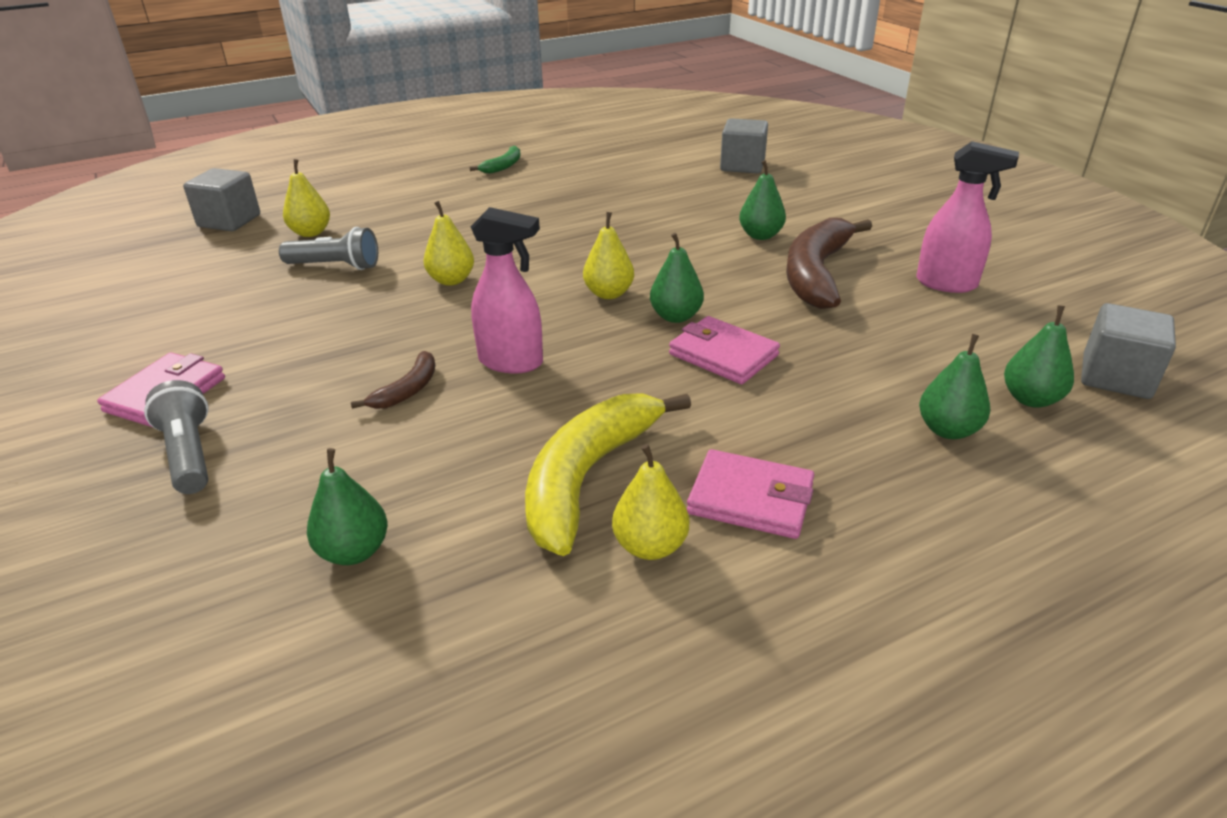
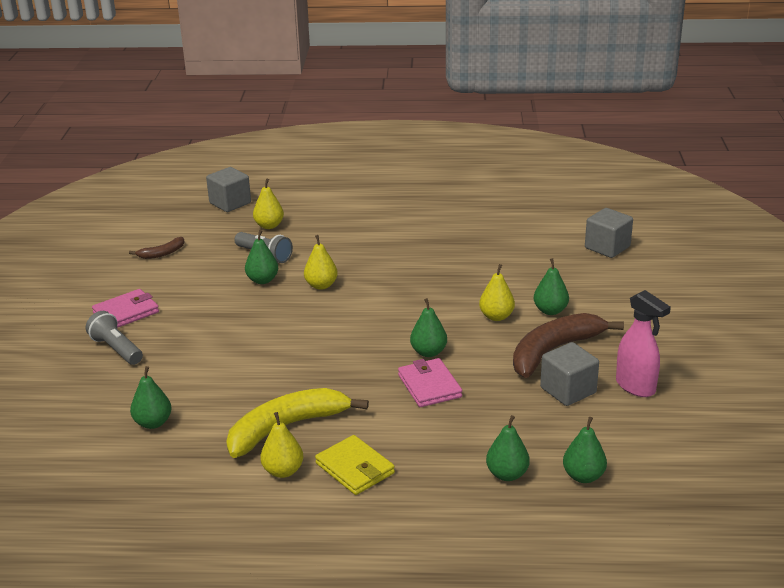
camera: 30 degrees right, 5 degrees down
grey flashlight [144,380,209,494] -> grey flashlight turned 45 degrees counterclockwise [86,311,143,365]
brown banana [351,351,435,409] -> brown banana moved to [129,237,185,259]
green banana [470,146,521,174] -> none
pink spray bottle [471,207,543,373] -> none
yellow pear [583,212,634,299] -> yellow pear moved to [479,264,515,321]
pink wallet [687,449,814,539] -> yellow wallet [315,435,395,495]
grey cube [1081,303,1176,399] -> grey cube moved to [540,342,599,406]
none -> green pear [245,230,278,284]

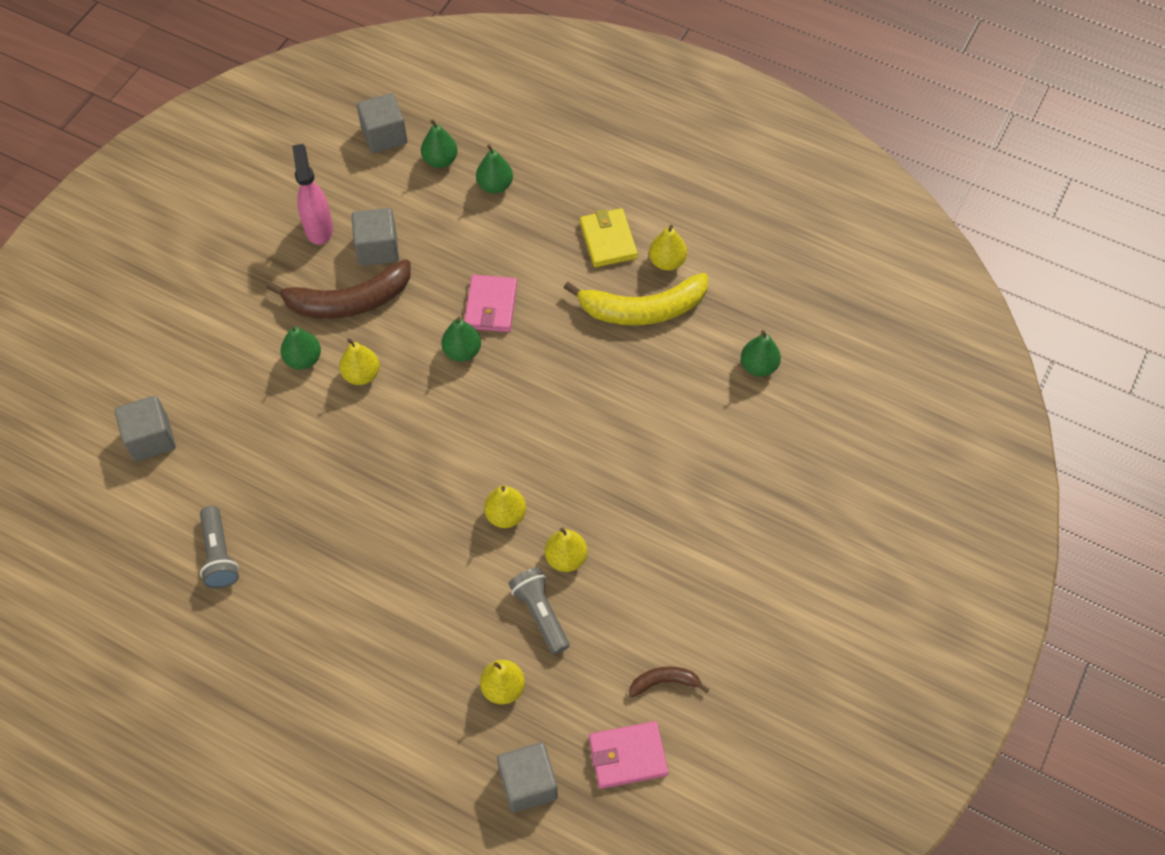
camera: 155 degrees left, 30 degrees up
grey flashlight [86,311,143,365] -> grey flashlight moved to [200,506,239,589]
pink wallet [92,289,159,328] -> pink wallet moved to [589,721,669,789]
green pear [245,230,278,284] -> yellow pear [545,528,587,572]
none -> grey cube [357,93,407,153]

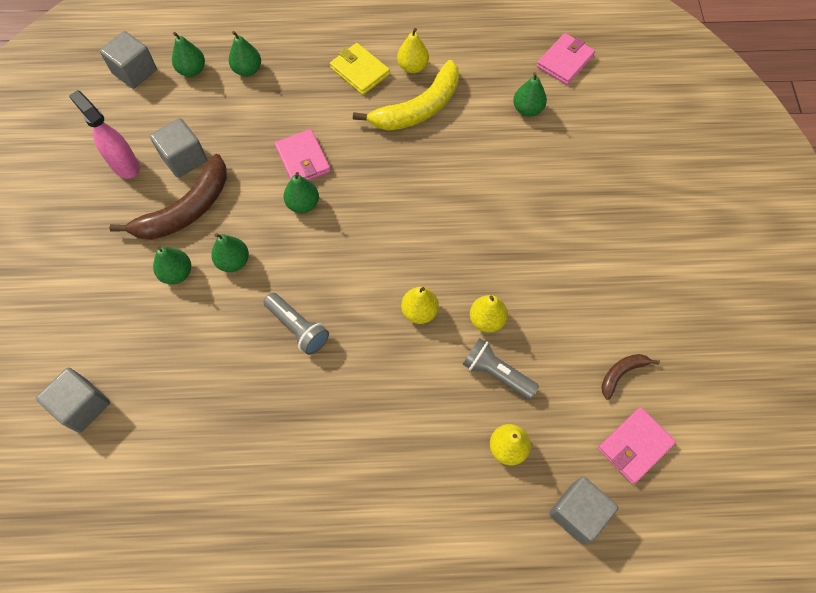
camera: 30 degrees left, 5 degrees up
grey flashlight [200,506,239,589] -> grey flashlight moved to [263,293,329,355]
yellow pear [339,339,380,385] -> green pear [211,233,249,272]
none -> pink wallet [537,33,595,85]

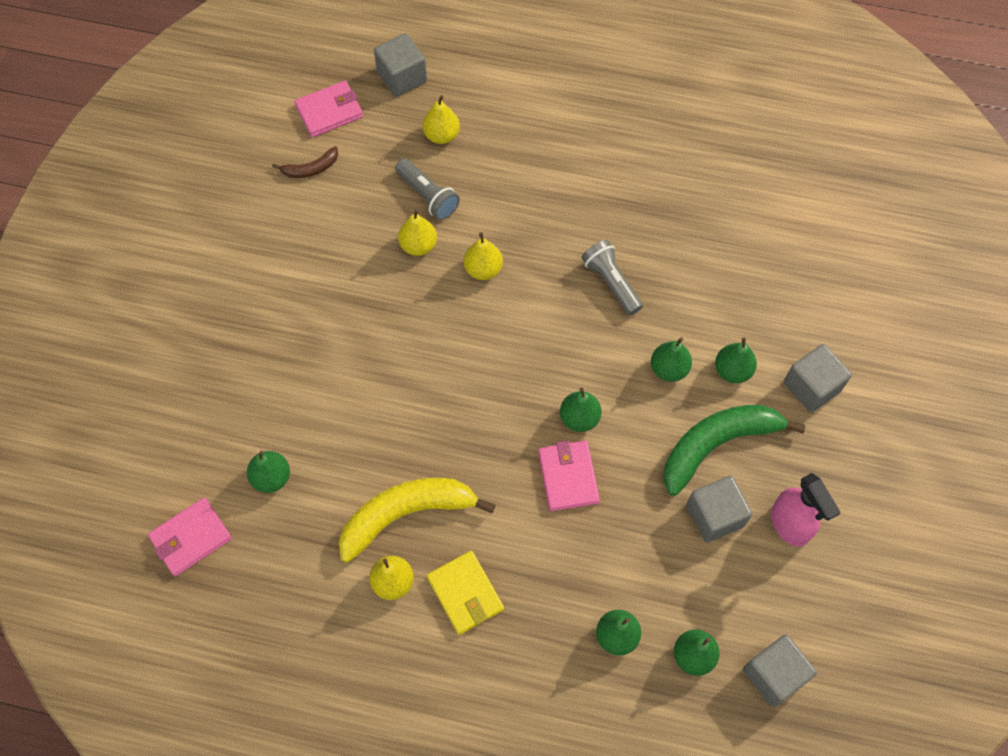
camera: 165 degrees left, 0 degrees up
grey cube [36,368,110,433] -> grey cube moved to [784,344,852,413]
brown banana [109,154,227,240] -> green banana [664,405,806,496]

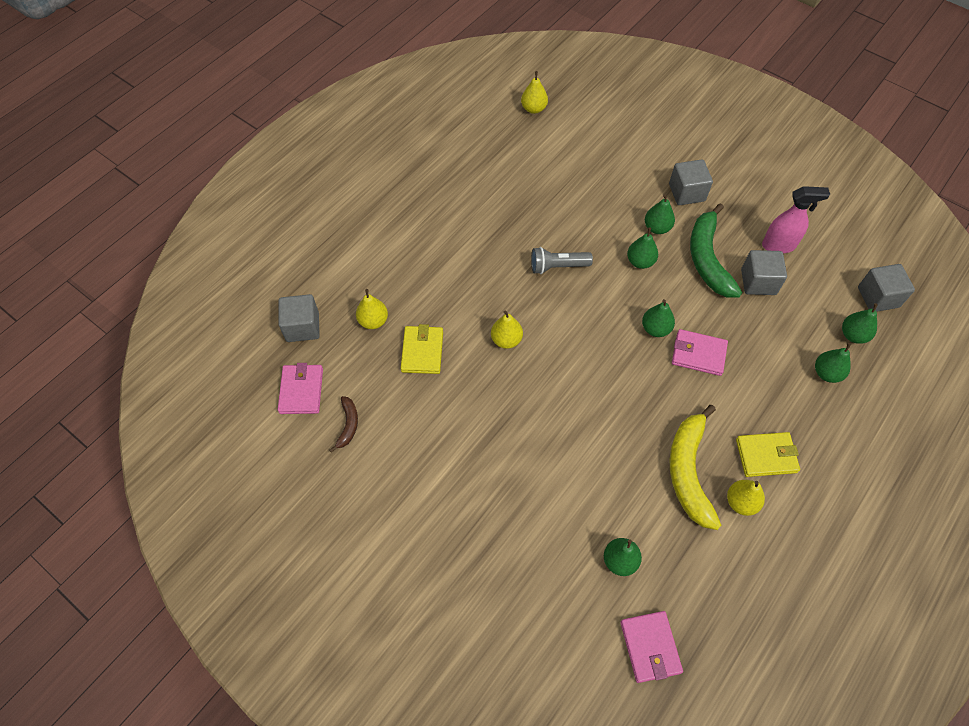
camera: 65 degrees left, 5 degrees down
grey flashlight [395,159,460,220] -> yellow wallet [401,324,443,374]
yellow pear [398,209,437,256] -> yellow pear moved to [521,71,548,114]

